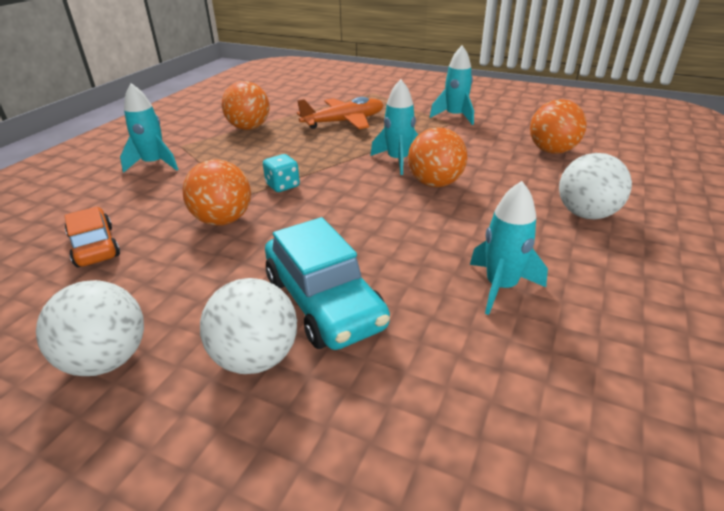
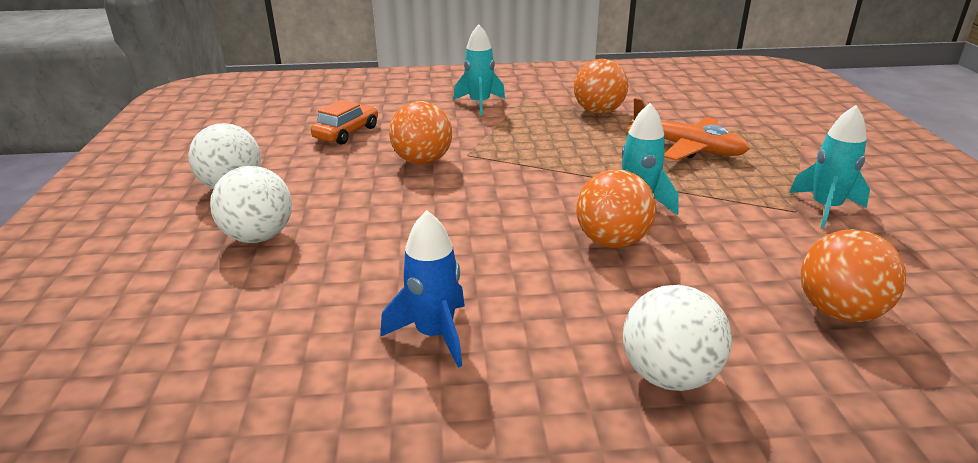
camera: 60 degrees right, 5 degrees down
turquoise dice [263,154,300,192] -> none
turquoise car [265,217,390,350] -> none
turquoise rocket [470,181,548,315] -> blue rocket [380,210,465,368]

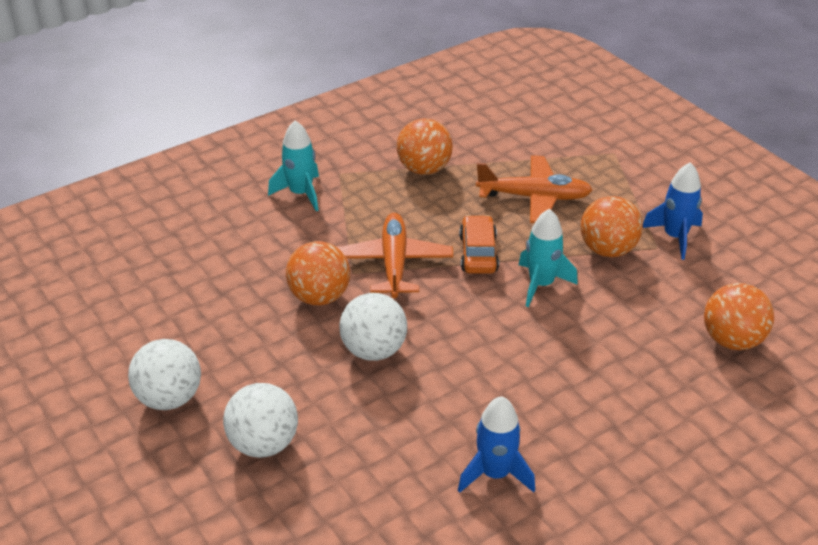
camera: 30 degrees left, 10 degrees up
orange car [311,100,378,145] -> orange car moved to [459,215,499,274]
orange ball [576,169,656,248] -> orange ball moved to [581,196,643,257]
white ball [623,285,732,391] -> white ball moved to [339,293,407,361]
turquoise rocket [789,105,870,228] -> blue rocket [643,162,703,260]
none -> orange plane [337,213,453,298]

